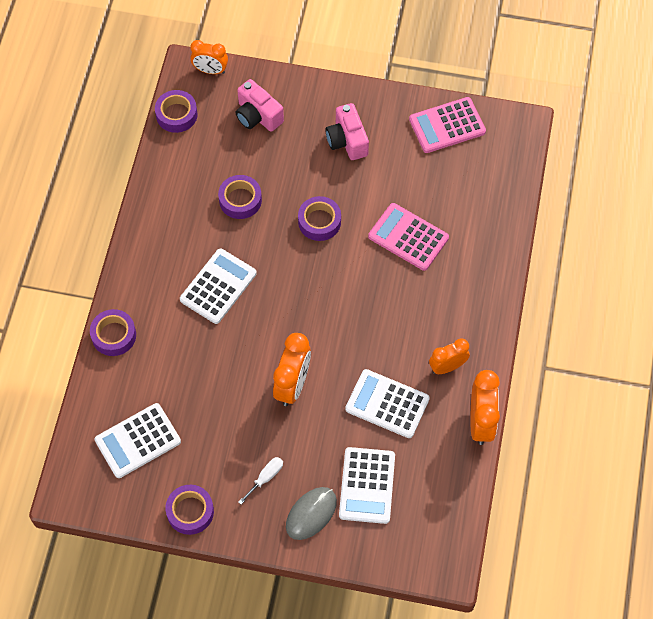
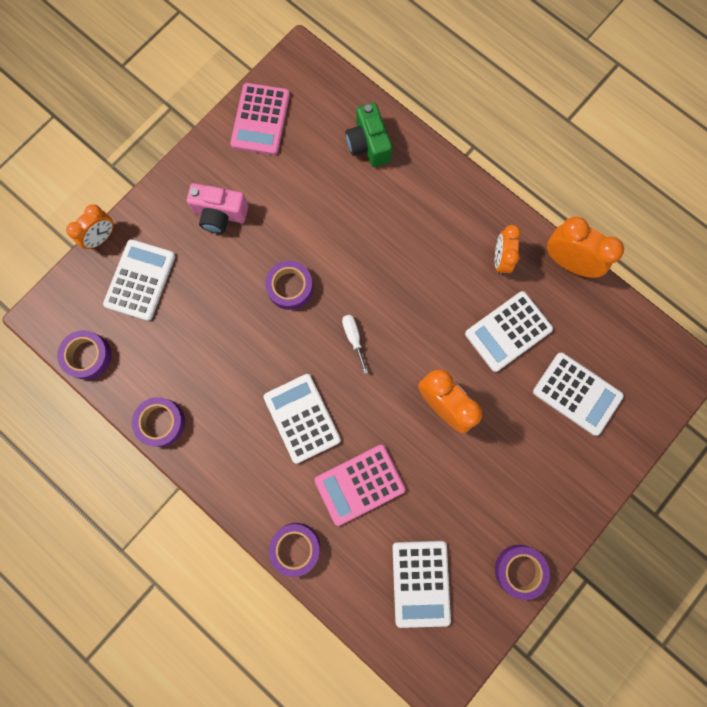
camera: 60 degrees left, 15 degrees up
orange clock [191,40,228,74] -> orange clock moved to [66,204,114,249]
purple tape [218,175,262,219] -> purple tape moved to [132,397,185,447]
pink camera [236,79,284,132] -> white calculator [103,239,175,321]
white screwdriver [239,457,283,504] -> white screwdriver moved to [342,315,368,374]
grey mouse [286,487,337,540] -> none
pink calculator [368,203,449,271] -> pink calculator moved to [314,445,406,526]
none -> green camera [345,103,392,167]

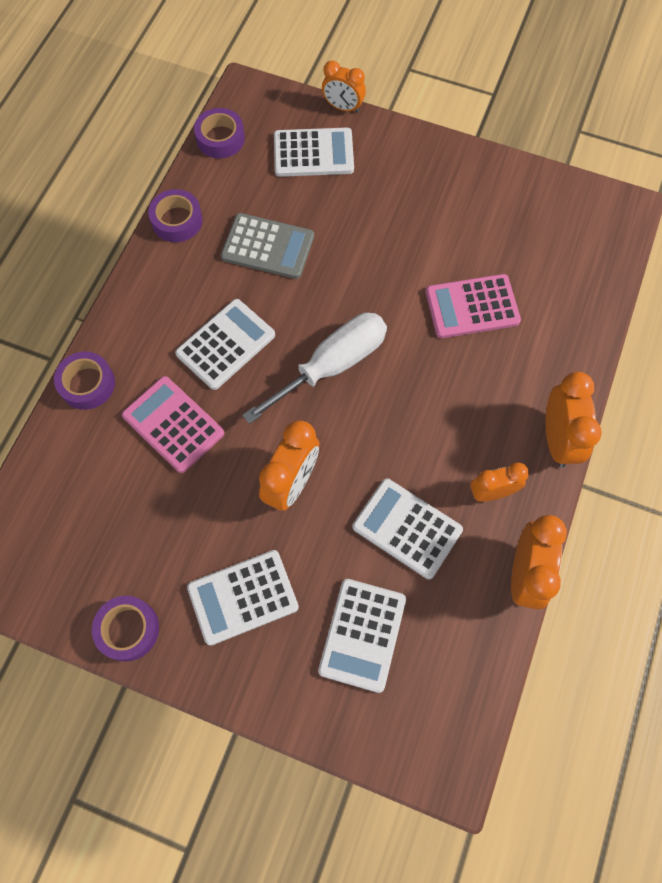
camera: 70 degrees right, 10 degrees down
pink camera [187,183,248,234] -> none
pink calculator [230,83,290,155] -> pink calculator moved to [426,274,521,338]
purple tape [265,261,313,310] -> none
white screwdriver [342,315,368,374] -> white screwdriver [242,312,387,424], size x2.36
green camera [345,103,392,167] -> none
white calculator [392,541,451,628] -> white calculator moved to [187,550,299,646]
none -> grey calculator [221,213,314,279]
none -> orange clock [546,372,602,468]

